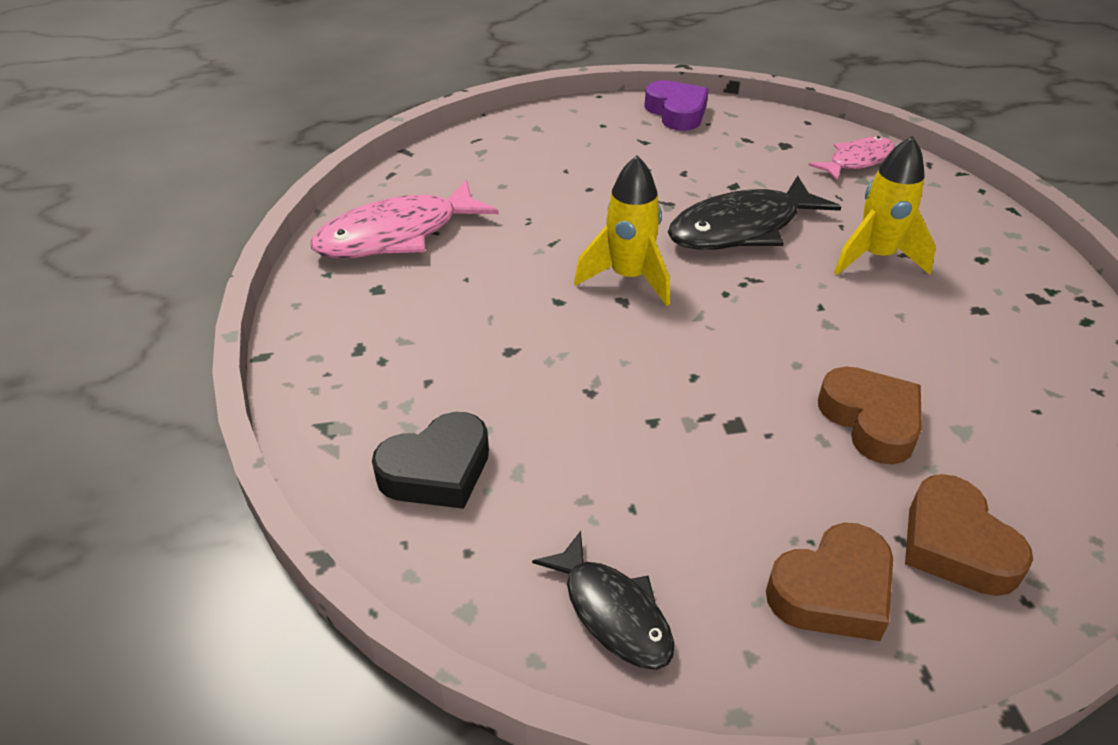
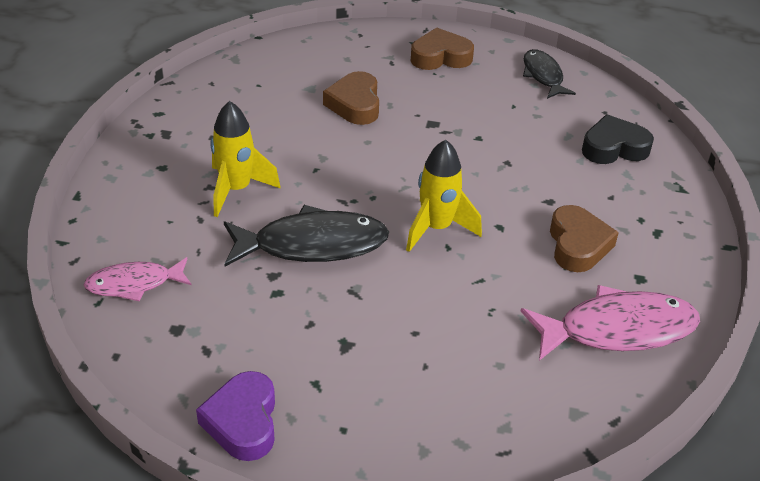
camera: 160 degrees left, 0 degrees up
brown heart [905,474,1033,596] -> brown heart moved to [550,205,619,272]

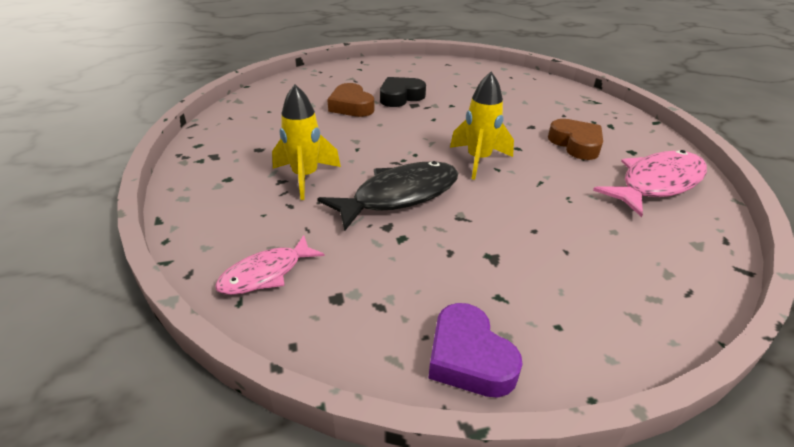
camera: 25 degrees left, 5 degrees down
brown heart [411,28,474,70] -> none
black fish [523,49,576,99] -> none
black heart [582,114,654,164] -> black heart moved to [380,77,426,107]

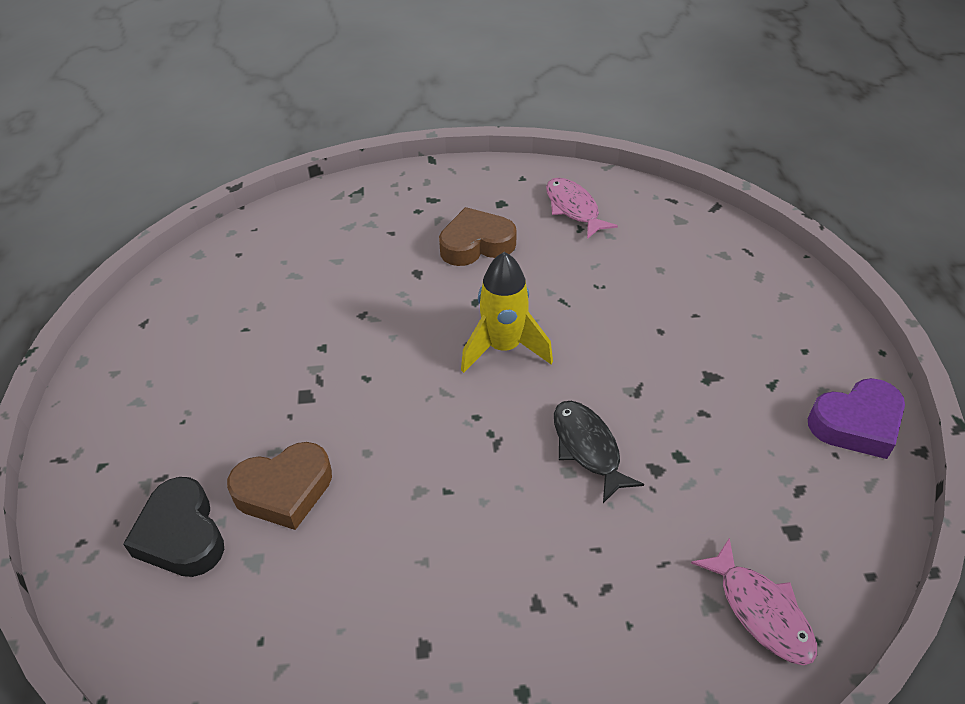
camera: 80 degrees left, 10 degrees up
yellow rocket [272,84,341,200] -> none
black fish [317,161,458,232] -> black fish [554,401,644,503], size x0.60
black heart [380,77,426,107] -> black heart moved to [123,477,224,577]
pink fish [593,150,707,217] -> pink fish [546,178,618,239], size x0.60

